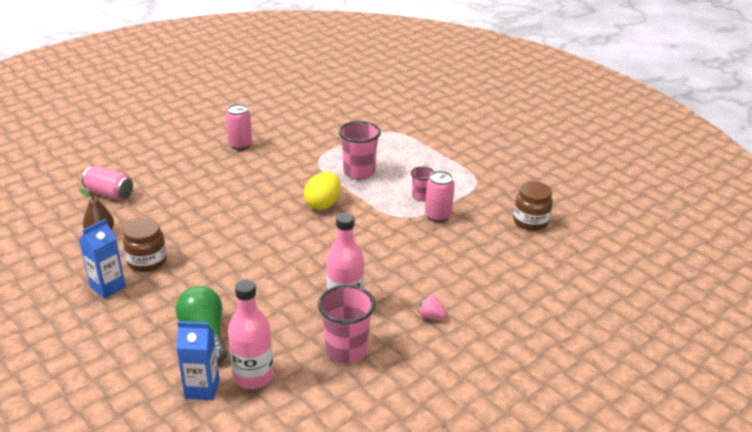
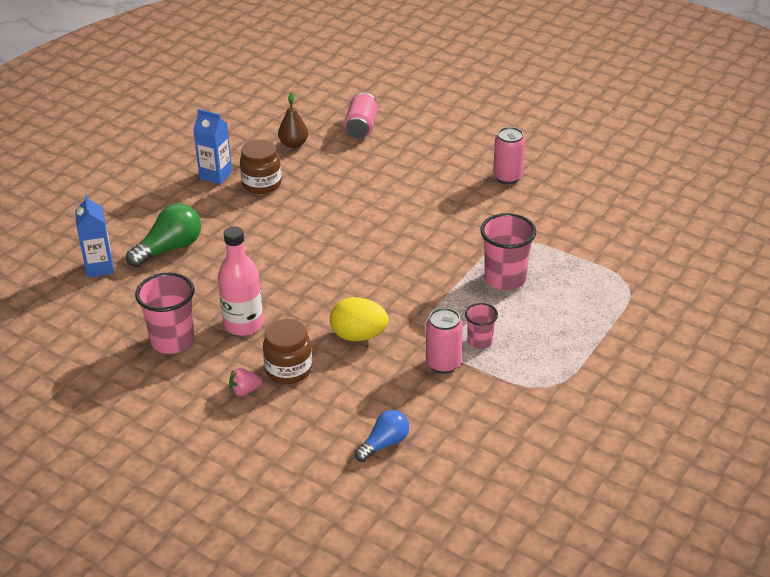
camera: 75 degrees right, 5 degrees up
pink bottle [228,280,273,389] -> none
yellow egg [304,172,341,210] -> yellow egg moved to [330,297,388,341]
pink strawberry [418,295,446,320] -> pink strawberry turned 120 degrees counterclockwise [229,368,262,396]
brown jar [513,181,553,231] -> brown jar moved to [263,319,312,384]
none -> blue light bulb [355,410,409,462]

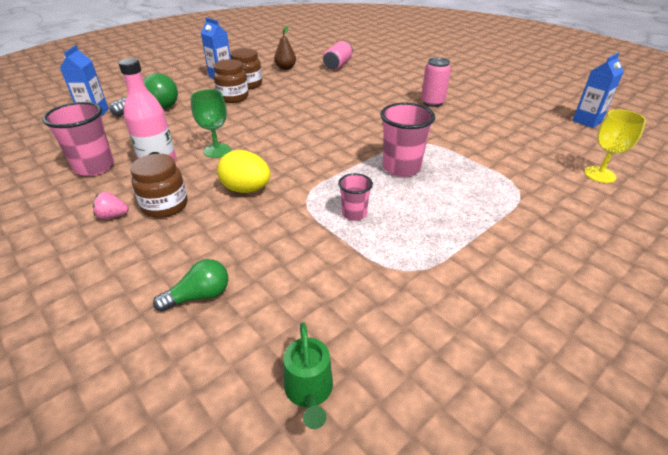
camera: 15 degrees right, 0 degrees up
blue light bulb [355,410,409,462] -> green light bulb [153,259,228,312]
pink can [426,308,463,374] -> none
none -> green goblet [190,89,231,158]
none -> brown jar [214,59,249,103]
none -> green watering can [283,322,333,429]
none -> blue carton [572,53,624,128]
none -> yellow goblet [584,109,646,183]

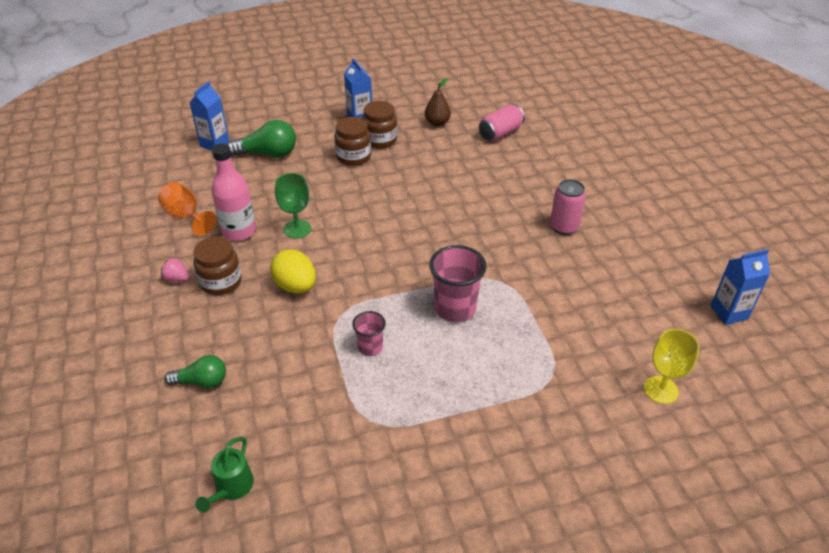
camera: 25 degrees right, 5 degrees up
pink cup [42,102,114,176] -> orange goblet [158,182,216,236]

